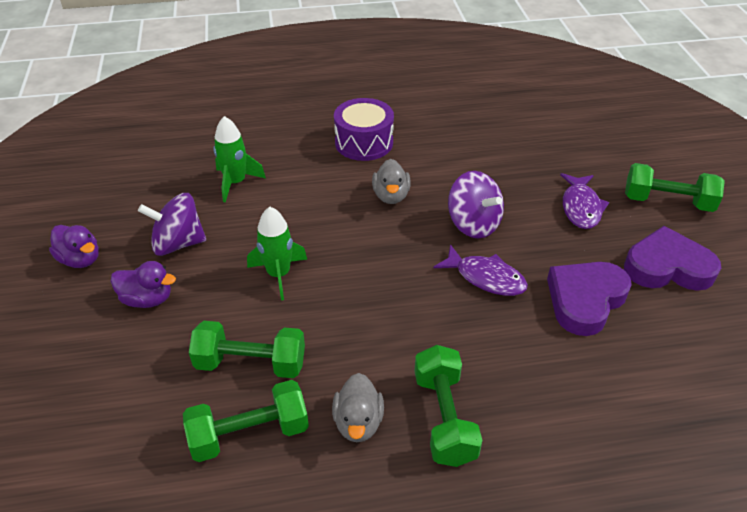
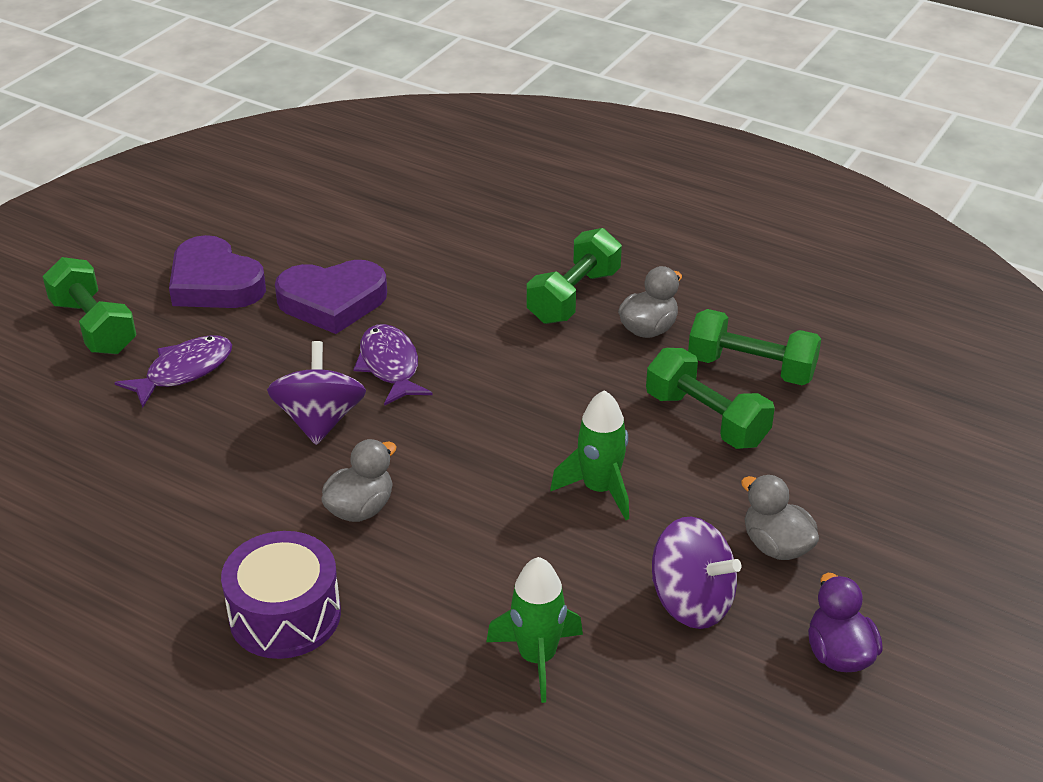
camera: 140 degrees left, 5 degrees down
purple duck [110,261,176,308] -> grey duck [741,475,819,560]

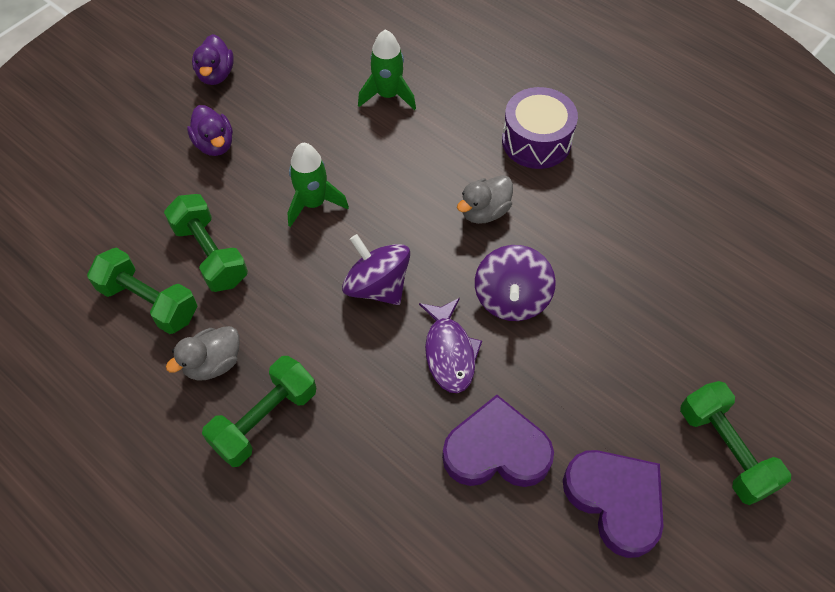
camera: 170 degrees left, 20 degrees up
purple fish [114,335,232,408] -> none
purple spinning top [652,517,741,629] -> purple spinning top moved to [342,234,410,305]
grey duck [741,475,819,560] -> purple duck [187,105,233,156]

